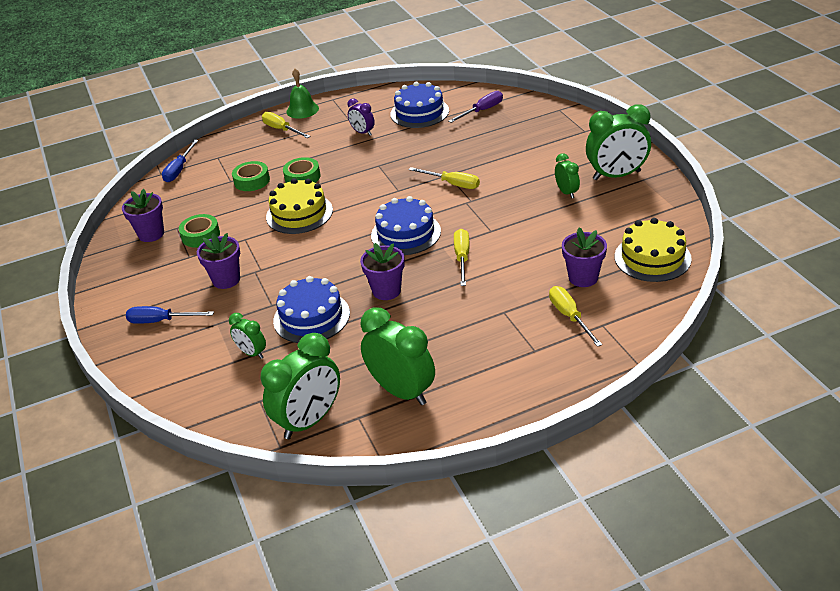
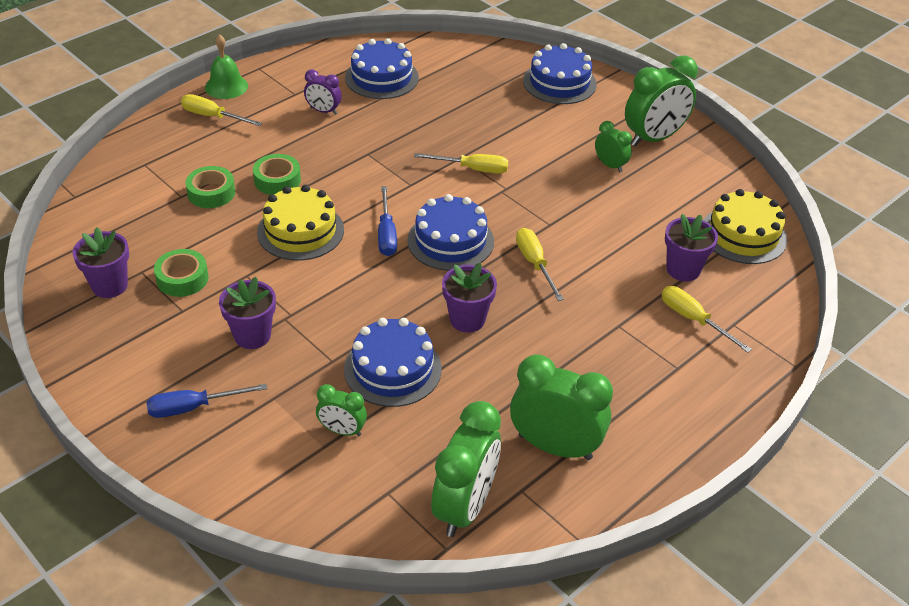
camera: 25 degrees left, 5 degrees up
blue screwdriver [162,140,199,182] -> blue screwdriver moved to [378,186,397,256]
purple screwdriver [449,91,503,123] -> none
none -> blue cake [523,43,597,104]

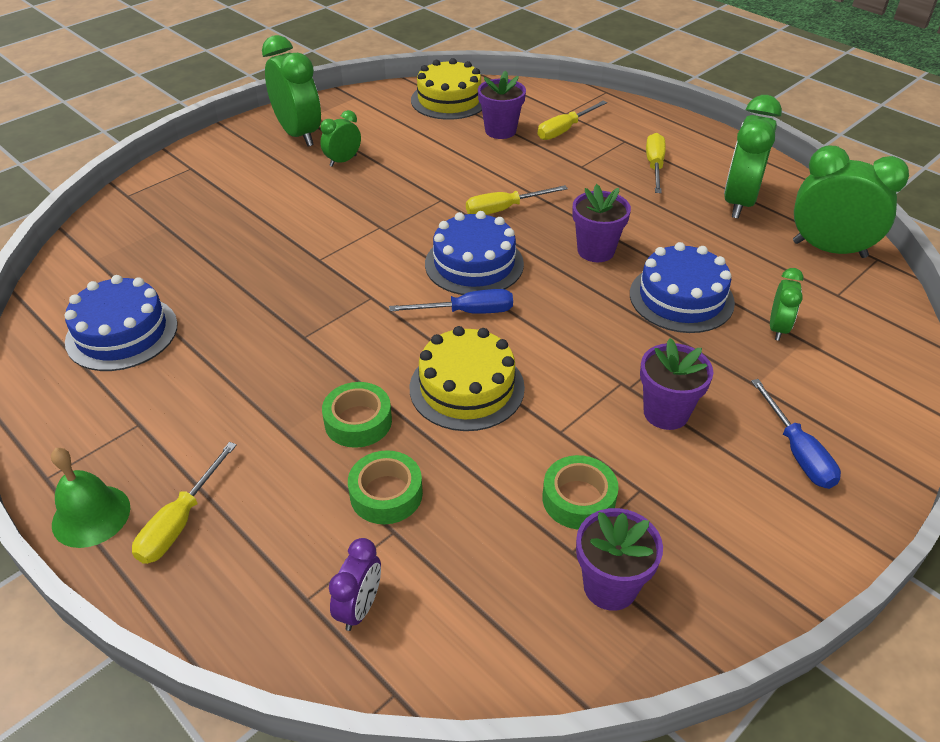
camera: 90 degrees left, 0 degrees up
purple clock [304,69,342,115] -> purple clock moved to [329,538,381,631]
yellow screwdriver [414,153,508,174] -> yellow screwdriver moved to [646,133,666,193]
blue cake [523,43,597,104] -> none

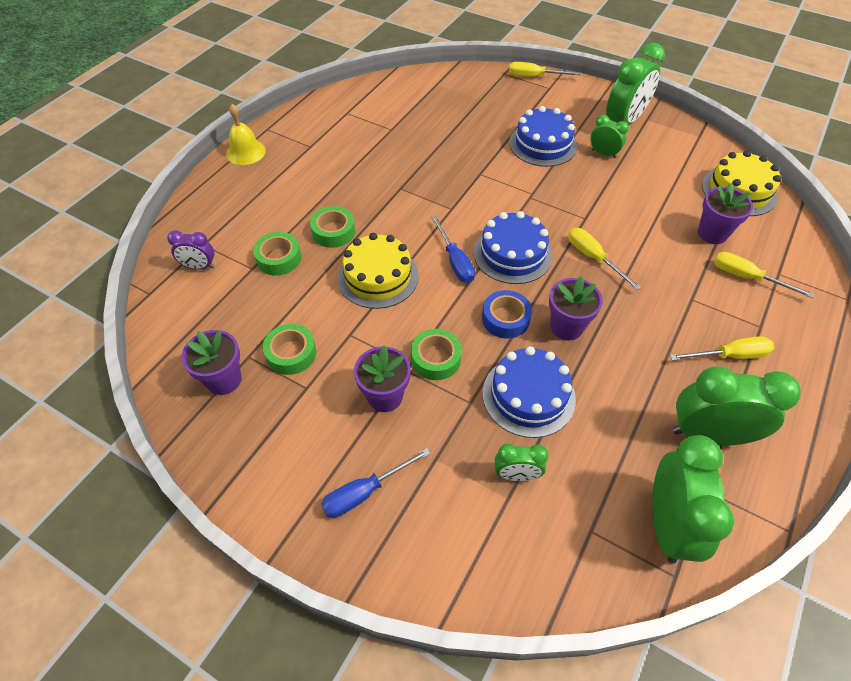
camera: 75 degrees right, 10 degrees up
green bell [51,448,130,548] -> yellow bell [226,104,266,165]
blue cake [64,275,178,371] -> blue cake moved to [509,106,577,167]
yellow screwdriver [132,442,237,564] -> yellow screwdriver moved to [509,62,581,77]
none -> green tape [411,329,462,380]
none -> blue tape [482,290,532,339]

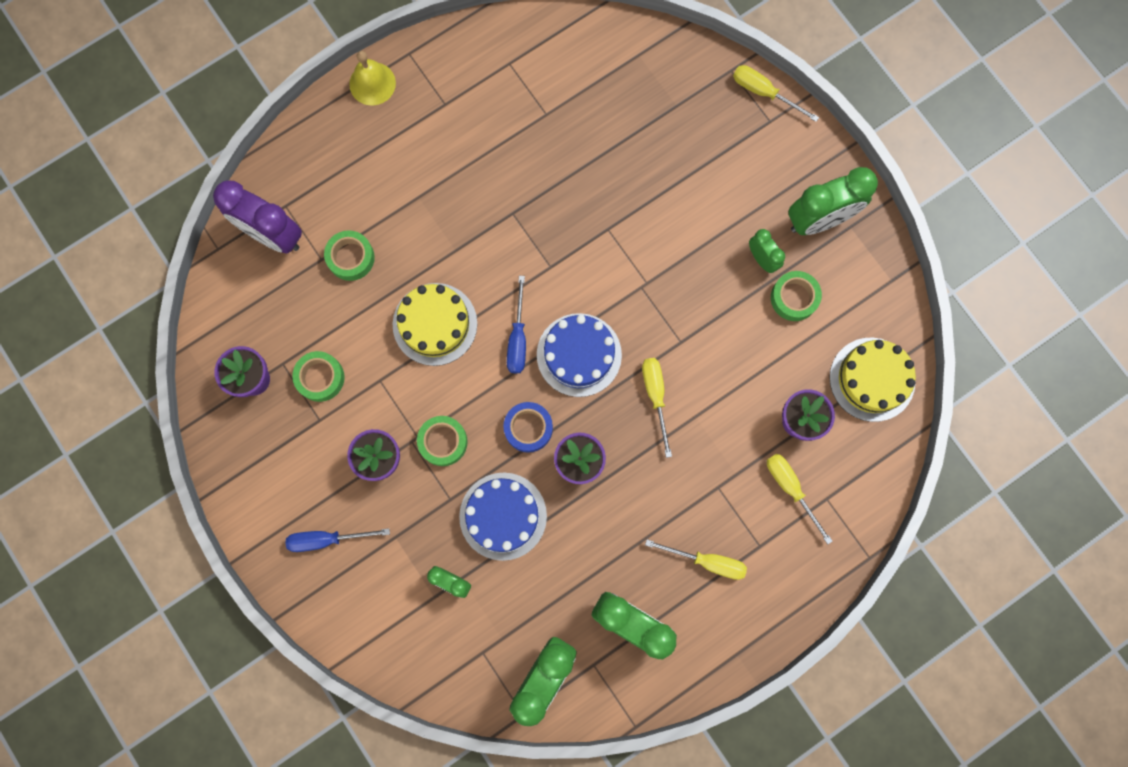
camera: 25 degrees right, 25 degrees up
purple clock [167,230,215,270] -> purple clock [213,181,302,254], size x1.92
green tape [310,206,355,248] -> green tape moved to [771,271,822,321]
blue cake [509,106,577,167] -> none

